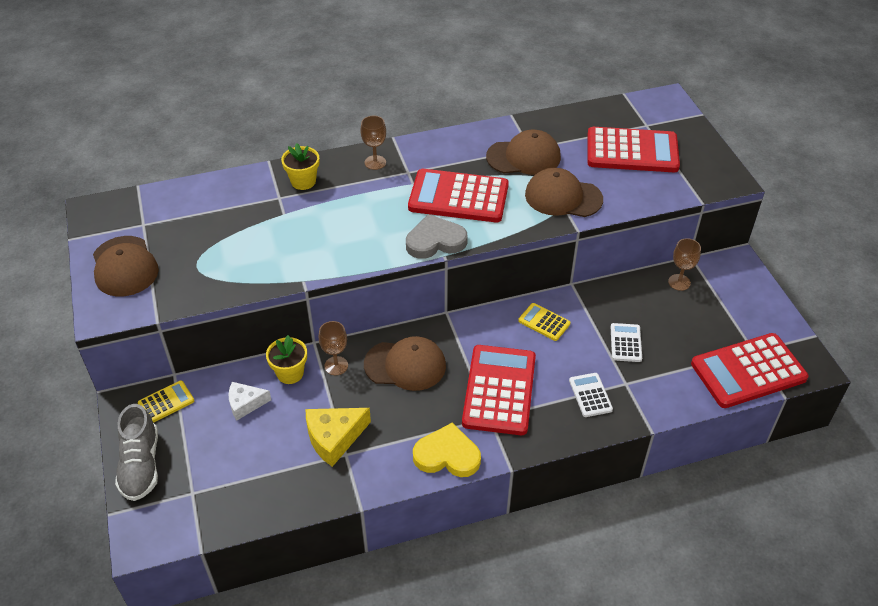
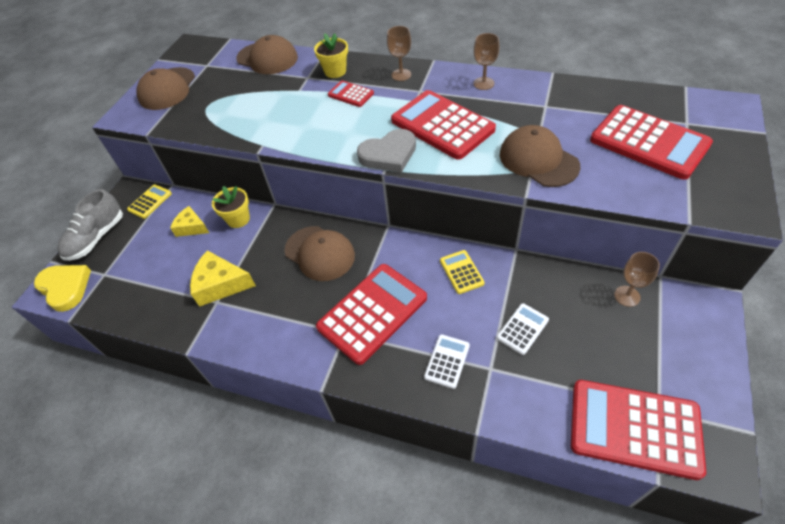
camera: 40 degrees right, 5 degrees up
yellow calculator [138,380,194,423] -> yellow calculator turned 60 degrees counterclockwise [127,184,172,219]
white cheese [229,382,271,420] -> yellow cheese [170,206,209,237]
brown goblet [319,321,348,375] -> brown goblet moved to [474,33,499,90]
grey heart [406,214,468,259] -> grey heart turned 135 degrees clockwise [357,129,416,172]
yellow heart [413,423,481,477] -> yellow heart moved to [34,265,91,312]
brown cap [486,130,561,175] -> brown cap moved to [237,35,298,74]
none -> red calculator [328,81,374,107]

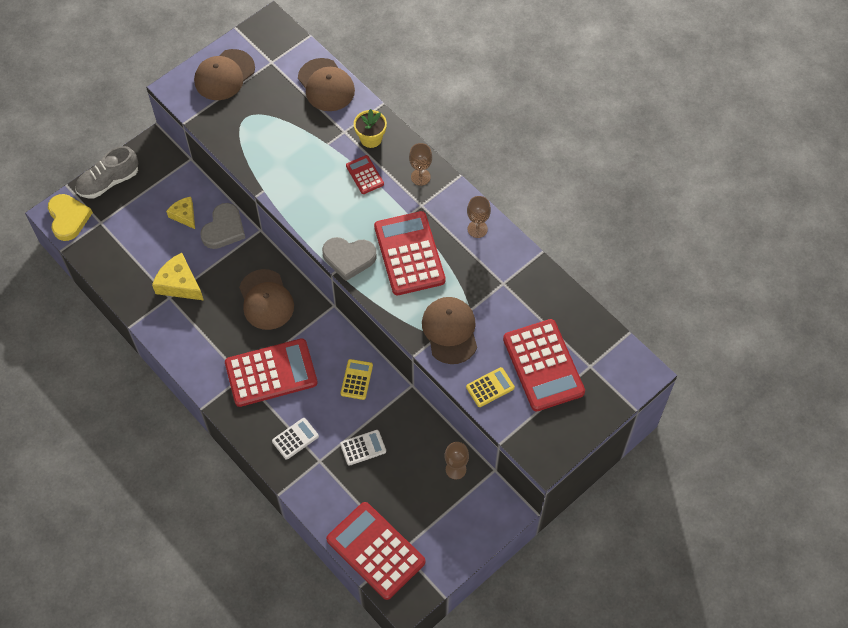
camera: 25 degrees right, 10 degrees up
yellow calculator [127,184,172,219] -> yellow calculator moved to [466,367,515,407]
yellow flower pot [212,186,250,228] -> grey heart [200,203,245,249]

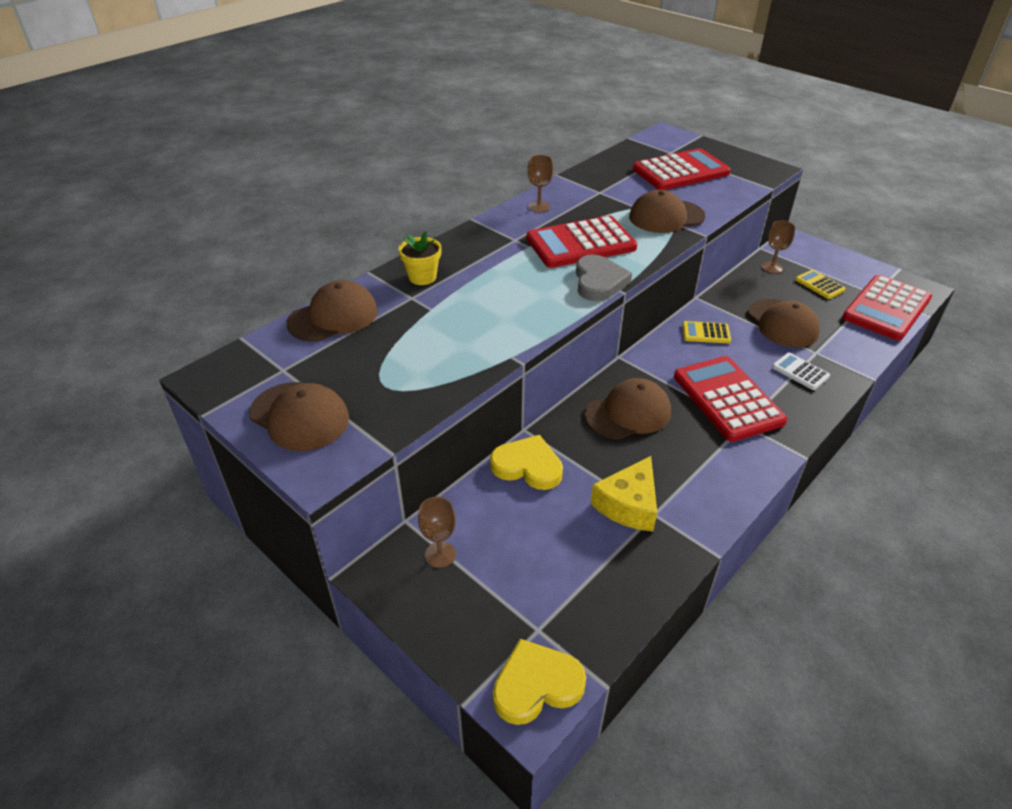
camera: 95 degrees left, 20 degrees down
grey shoe [75,146,138,198] -> none
yellow cheese [166,197,195,229] -> none
grey heart [200,203,245,249] -> yellow heart [490,435,563,490]
white calculator [340,430,386,466] -> brown cap [748,299,820,347]
red calculator [346,155,384,194] -> none
brown goblet [409,143,432,186] -> brown goblet moved to [418,497,456,568]
yellow calculator [466,367,515,407] -> yellow calculator moved to [795,270,846,299]

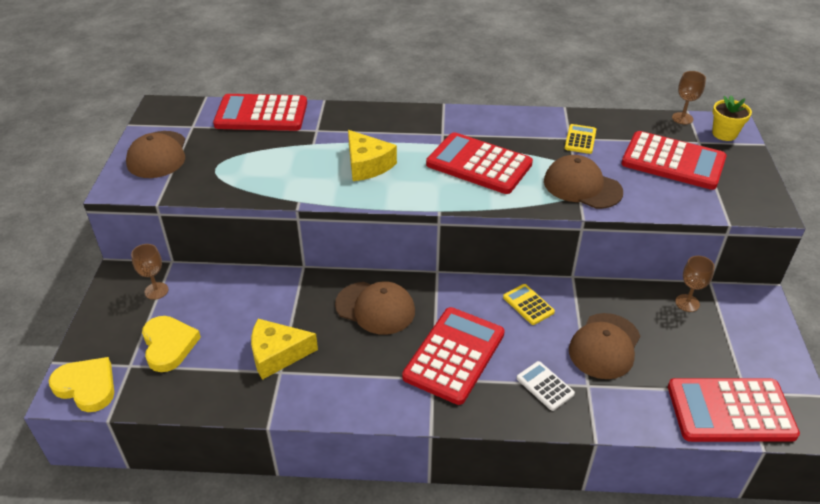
camera: 50 degrees right, 0 degrees up
brown cap [287,280,378,342] -> red calculator [213,94,307,131]
yellow flower pot [399,231,441,285] -> yellow flower pot moved to [712,95,752,141]
yellow heart [490,435,563,490] -> yellow heart moved to [142,316,201,372]
brown goblet [527,155,553,213] -> brown goblet moved to [672,71,706,124]
grey heart [576,254,632,301] -> none
white calculator [772,353,830,390] -> white calculator turned 45 degrees counterclockwise [517,361,575,411]
yellow calculator [795,270,846,299] -> yellow calculator moved to [564,124,596,154]
none -> yellow cheese [348,130,397,181]

